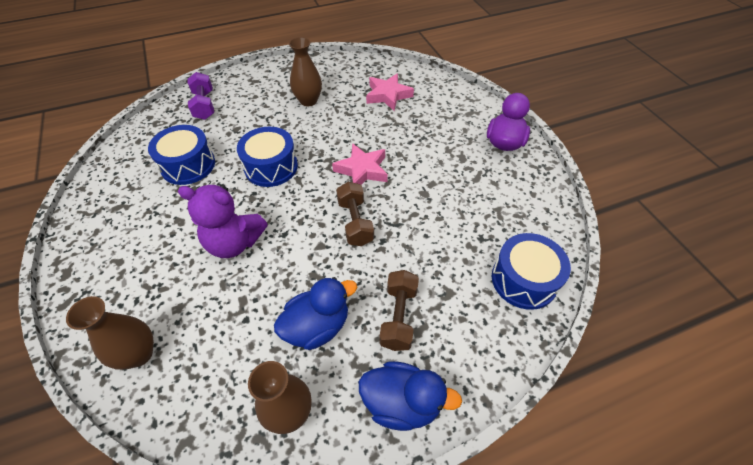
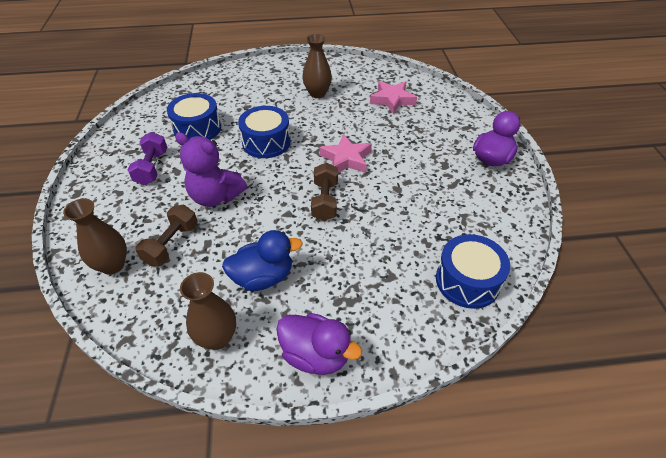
camera: 15 degrees right, 5 degrees down
purple dumbbell [188,72,214,120] -> purple dumbbell moved to [128,132,167,185]
blue duck [359,361,462,431] -> purple duck [276,313,362,375]
brown dumbbell [379,270,419,351] -> brown dumbbell moved to [135,205,198,266]

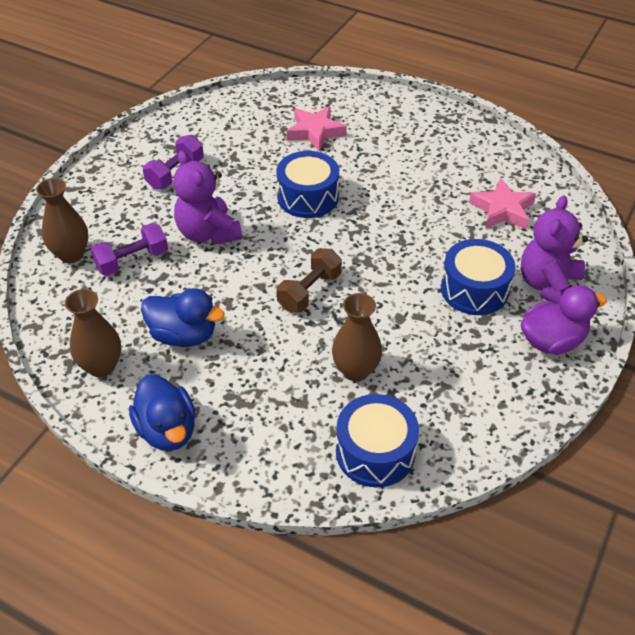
camera: 35 degrees right, 0 degrees up
brown dumbbell [135,205,198,266] -> purple dumbbell [90,223,168,276]
blue drum [167,93,221,140] -> blue drum moved to [441,239,515,315]
purple duck [276,313,362,375] -> blue duck [129,374,196,451]
brown vase [302,34,332,98] -> brown vase moved to [332,293,382,382]
pink star [319,134,372,173] -> pink star moved to [287,106,347,152]
none -> purple teddy bear [521,195,588,303]

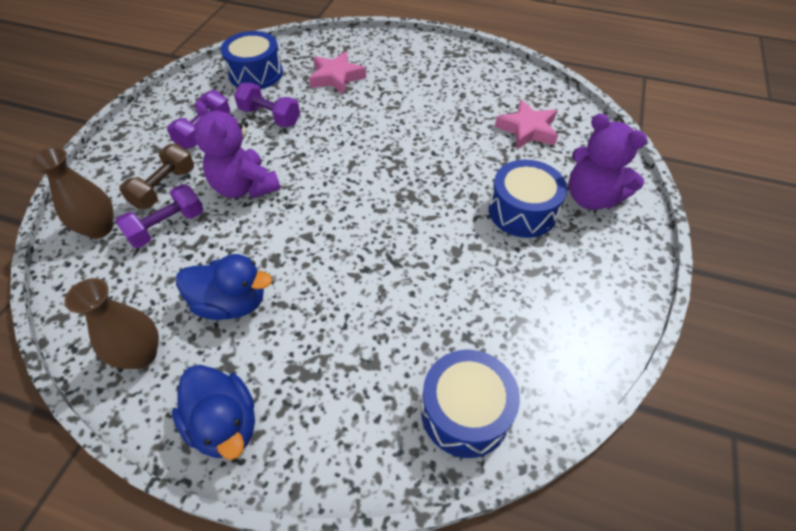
camera: 10 degrees left, 5 degrees up
blue drum [276,151,339,218] -> blue drum moved to [221,31,283,89]
brown dumbbell [277,249,342,312] -> brown dumbbell moved to [119,143,194,209]
brown vase [332,293,382,382] -> none
purple teddy bear [521,195,588,303] -> purple teddy bear turned 60 degrees counterclockwise [569,114,647,210]
purple duck [521,285,607,354] -> none
none -> purple dumbbell [234,83,300,127]

